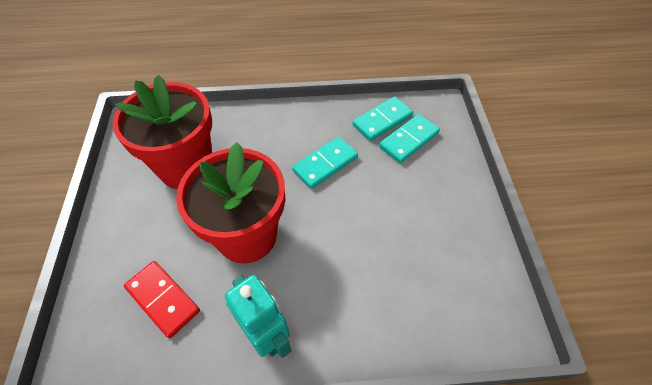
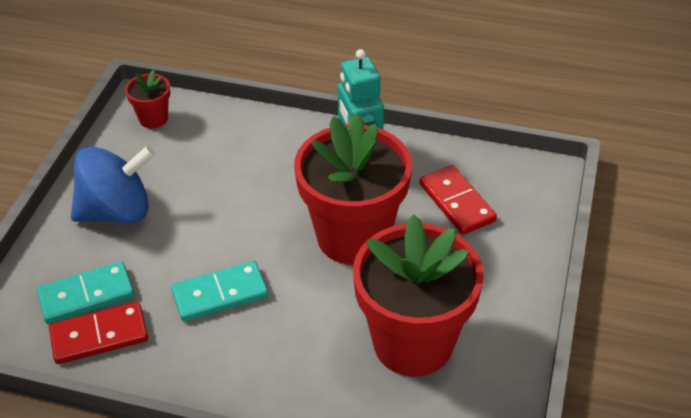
camera: 160 degrees left, 10 degrees down
turquoise domino [353,96,413,141] -> red domino [49,302,148,364]
none -> blue spinning top [71,146,155,223]
none -> red flower pot [125,70,170,128]

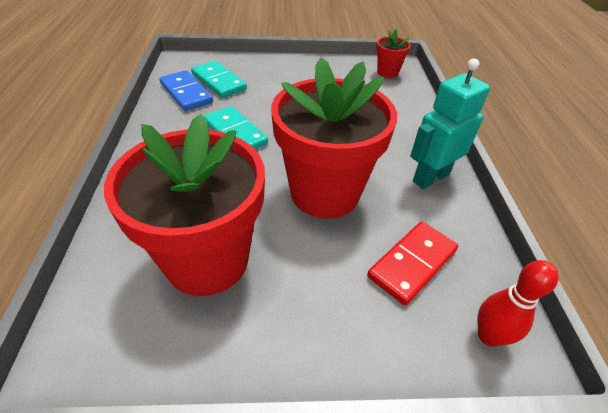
camera: 70 degrees right, 0 degrees up
red domino [49,302,148,364] -> blue domino [160,70,213,111]
blue spinning top [71,146,155,223] -> none
none -> red bowling pin [477,260,558,347]

